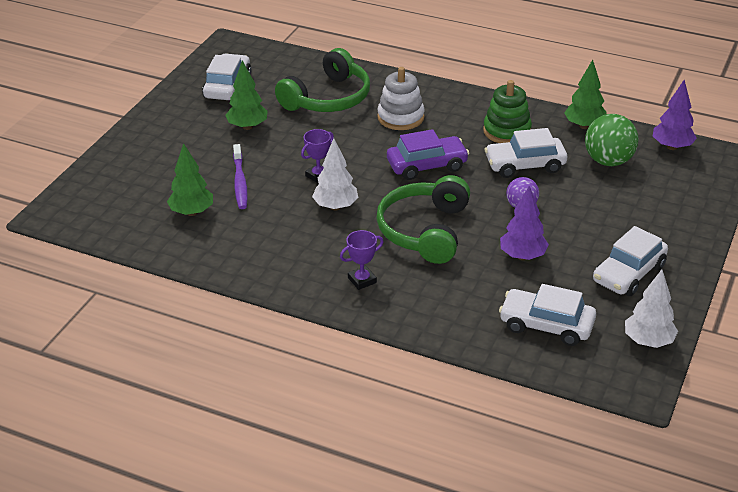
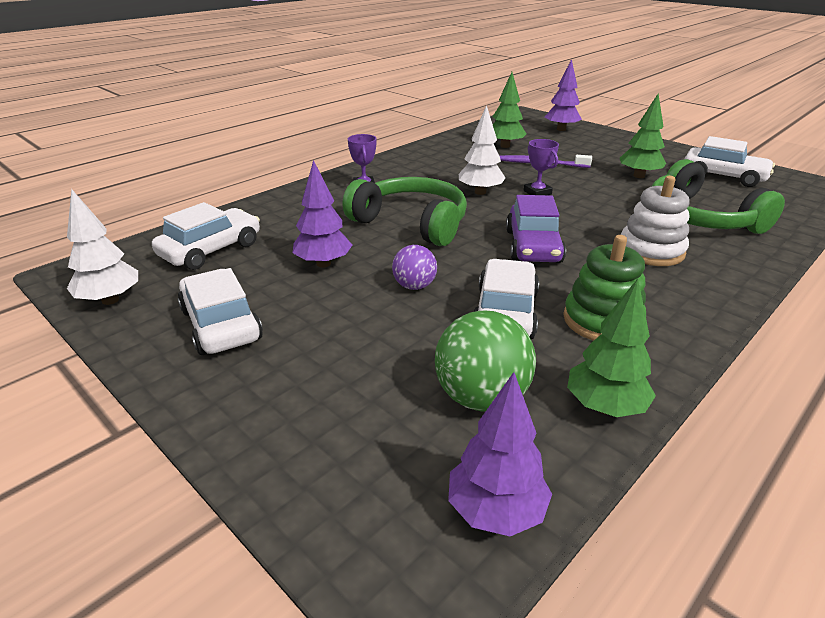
camera: 110 degrees right, 5 degrees down
none -> purple tree [545,59,582,131]

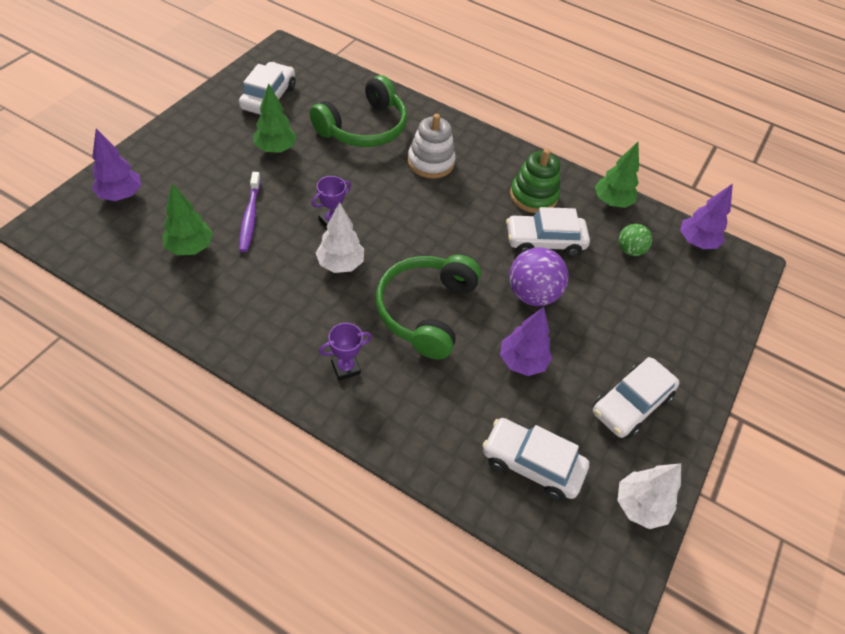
camera: 110 degrees left, 20 degrees up
purple ball [392,245,437,290] -> purple ball [509,247,569,306], size x1.67
green ball [435,311,536,411] -> green ball [618,224,652,256], size x0.60
purple car [506,195,566,263] -> none

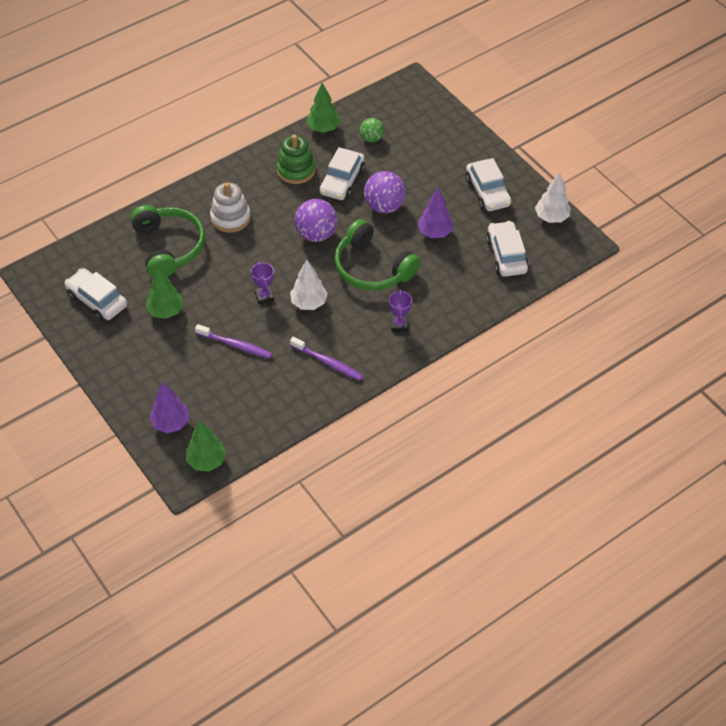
camera: 60 degrees left, 0 degrees up
green tree [162,183,213,255] -> green tree moved to [186,421,226,472]
white car [483,418,589,501] -> white car turned 120 degrees clockwise [486,221,529,277]
purple tree [680,184,733,249] -> none
none -> purple toothbrush [290,337,363,381]
none -> purple ball [295,199,338,242]

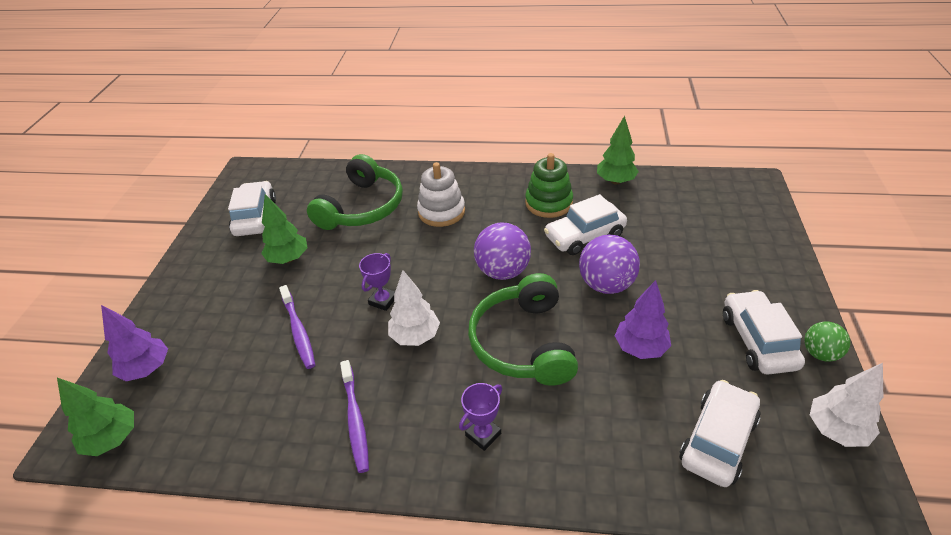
camera: 45 degrees right, 10 degrees down
green ball [360,118,384,142] -> green ball moved to [804,322,850,362]
white car [465,158,511,211] -> white car turned 150 degrees clockwise [723,290,805,375]

